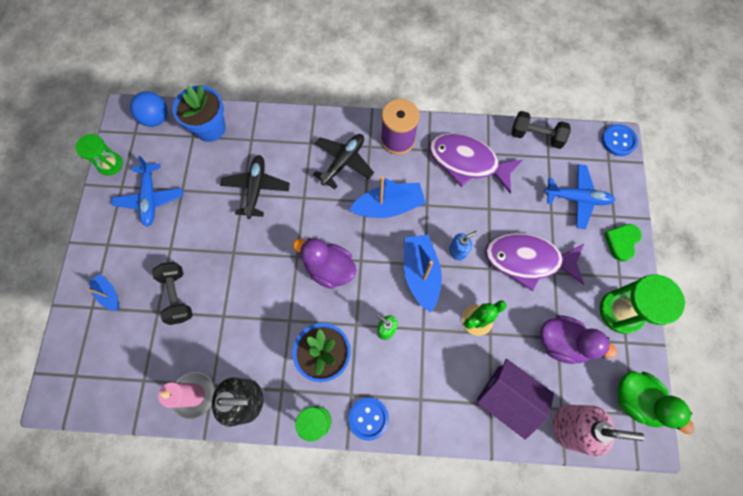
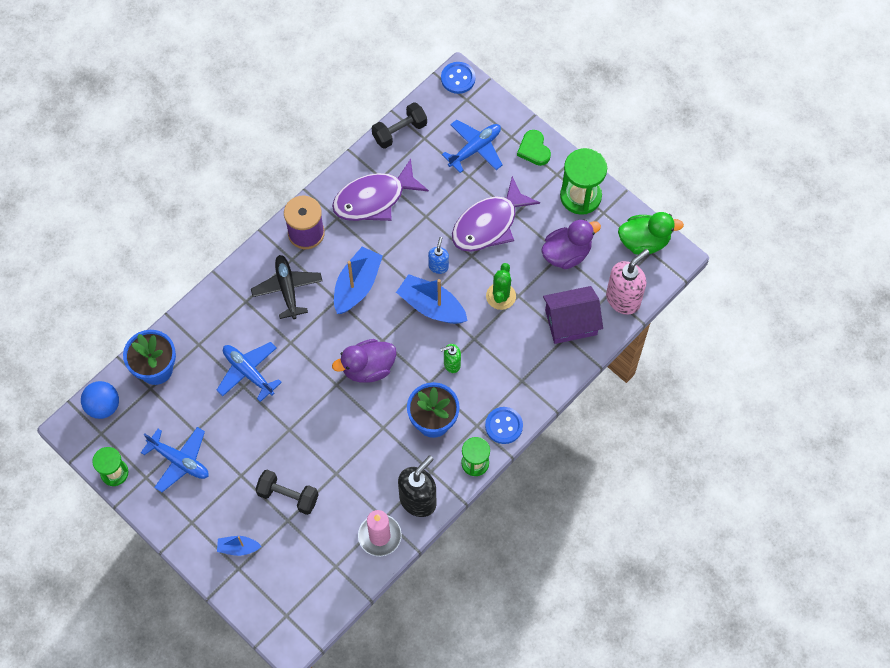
camera: 50 degrees left, 5 degrees down
black plane [220,155,290,219] -> blue plane [217,342,282,402]

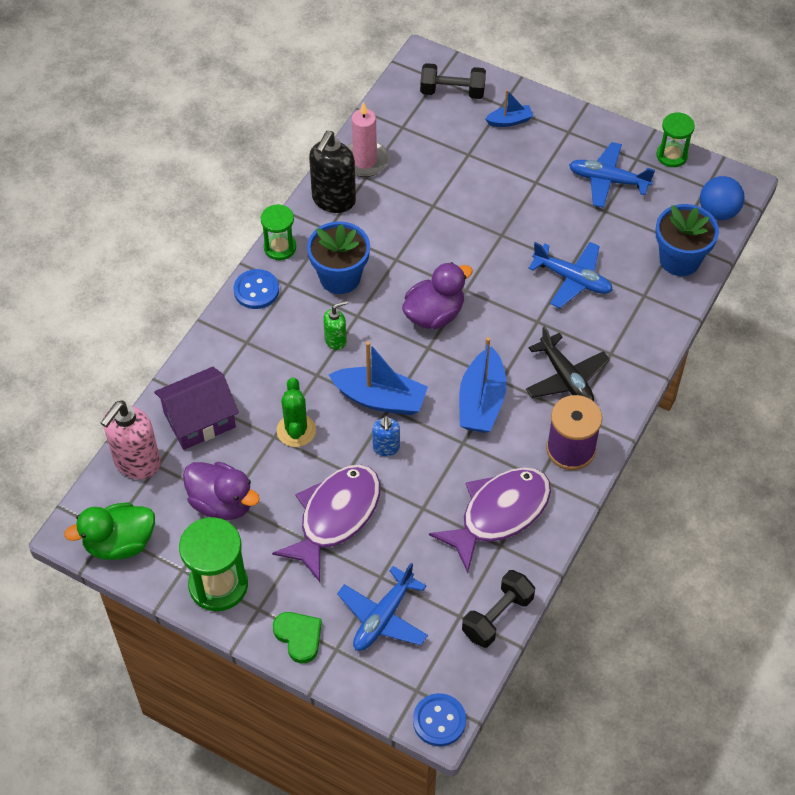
camera: 165 degrees right, 10 degrees down
black dumbbell [255,470,319,515] -> black dumbbell moved to [420,63,486,99]
purple duck [541,219,601,269] -> purple duck turned 105 degrees counterclockwise [183,462,260,520]

